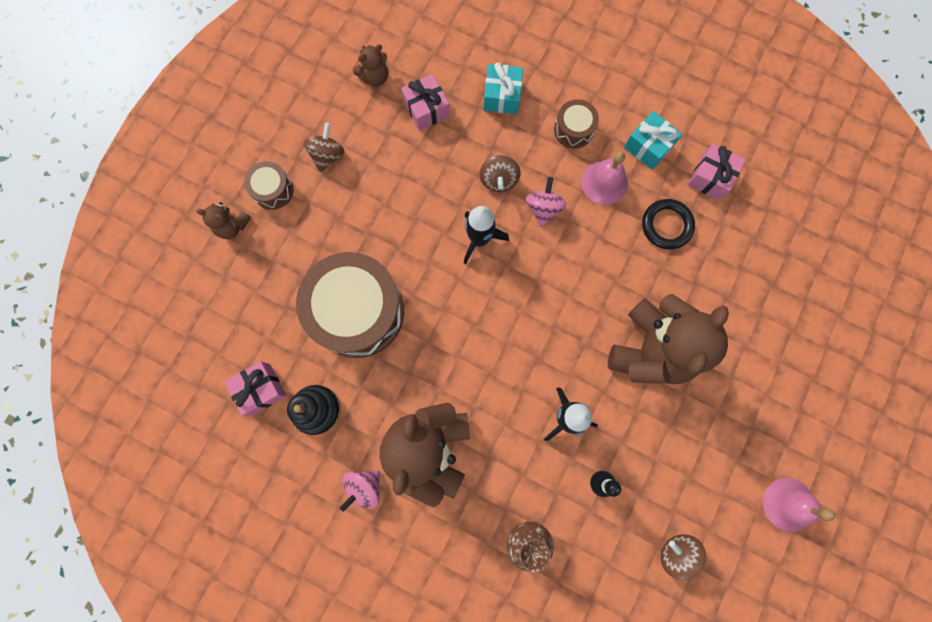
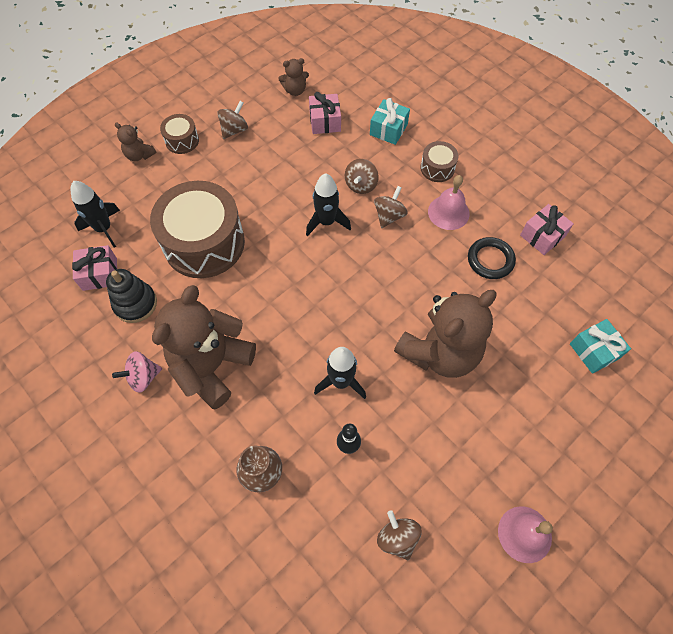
camera: 20 degrees right, 15 degrees down
pink spinning top [526,177,567,227] -> brown spinning top [374,186,408,228]
turquoise gift [624,111,682,170] -> turquoise gift moved to [570,319,631,374]
none -> black rocket [70,181,120,248]

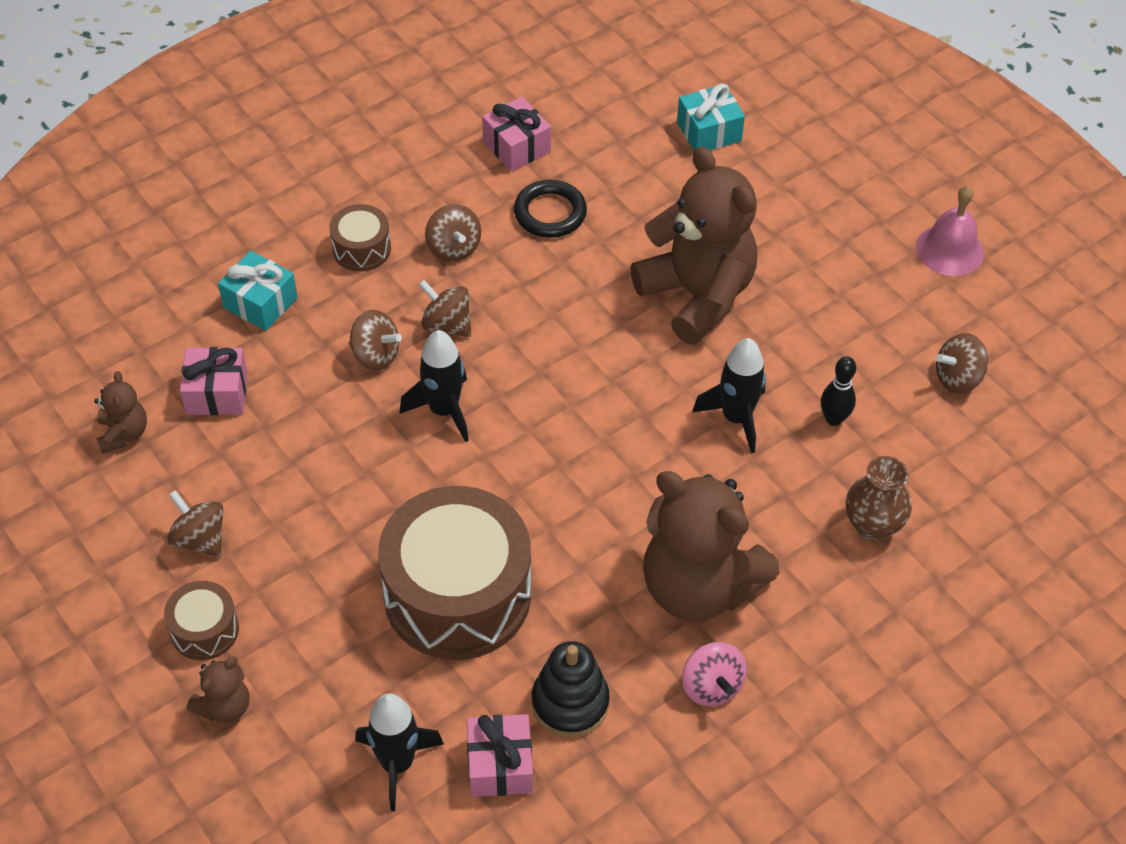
camera: 85 degrees left, 10 degrees down
pink bell [428,175,470,230] -> brown spinning top [425,204,481,262]

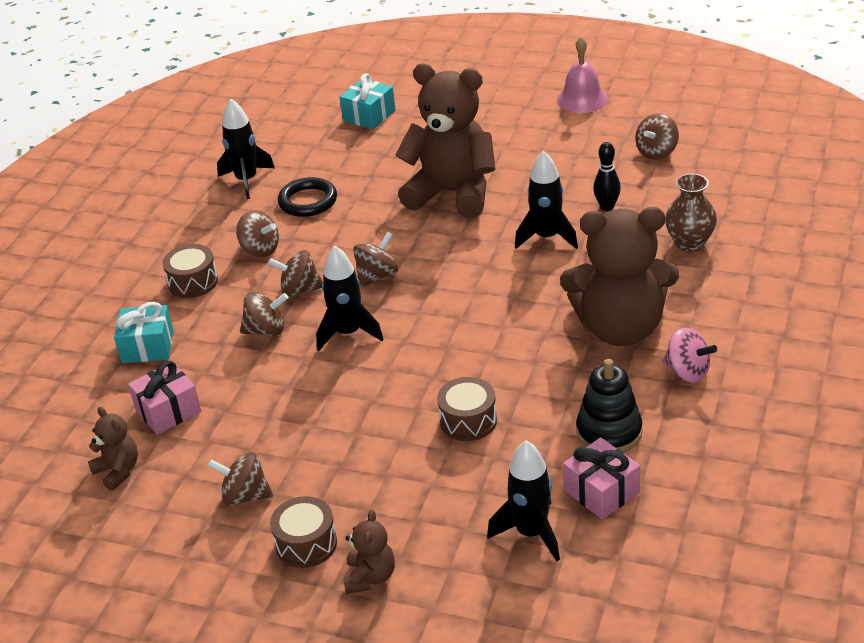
camera: 30 degrees left, 15 degrees down
brown drum [378,486,531,660] -> brown drum [437,377,497,441], size x0.45
pink gift [482,97,551,171] -> black rocket [217,99,275,199]
none -> brown spinning top [353,231,398,287]

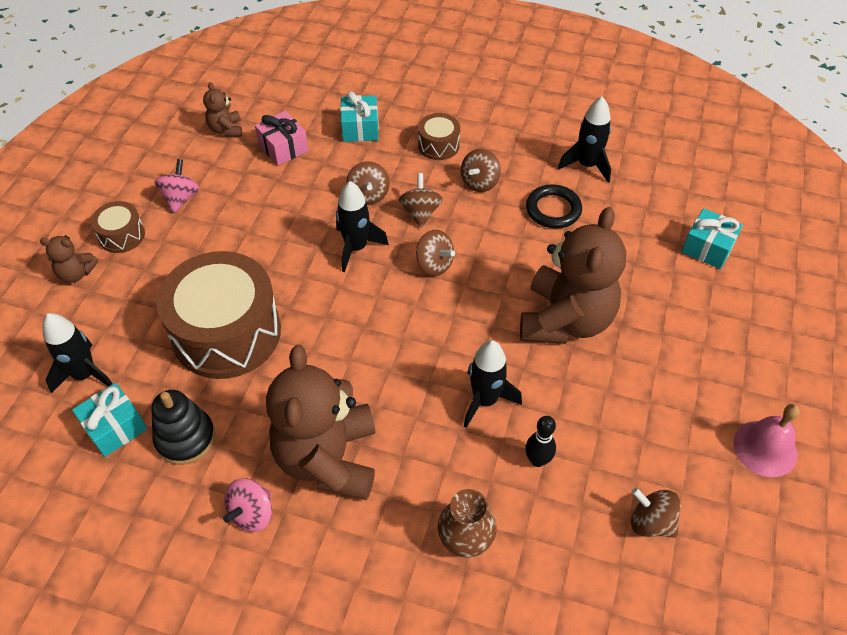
camera: 85 degrees right, 15 degrees up
brown teddy bear [88,407,138,491] -> brown teddy bear turned 120 degrees clockwise [203,82,242,137]
brown spinning top [207,452,273,506] -> pink spinning top [154,159,199,213]
brown drum [437,377,497,441] -> brown drum [156,251,281,379], size x2.20
pink gift [563,437,640,519] -> turquoise gift [72,383,147,457]

